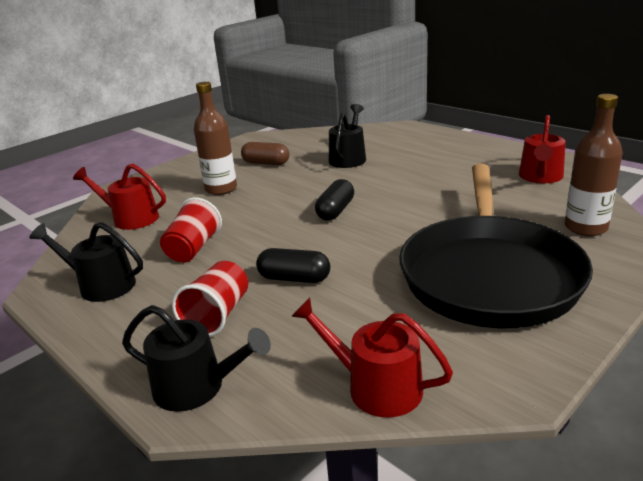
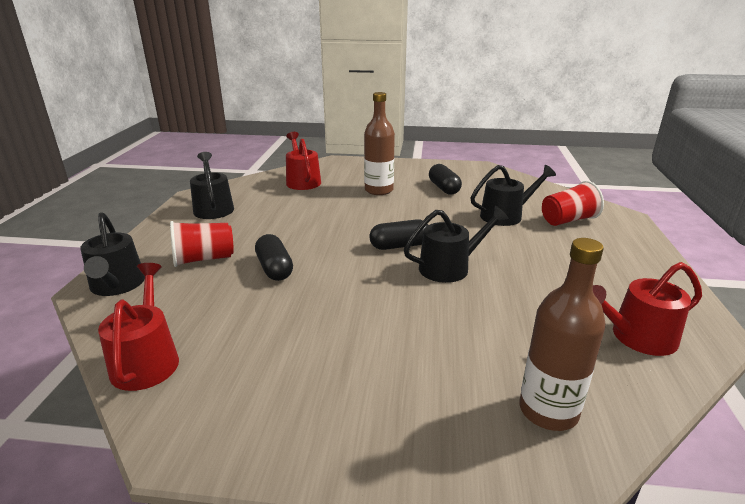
camera: 50 degrees right, 0 degrees up
red cup [160,197,222,263] -> red cup moved to [542,181,604,226]
brown capsule [241,142,289,165] -> black capsule [429,164,462,195]
black pan [399,164,593,328] -> none
none -> black watering can [404,206,509,283]

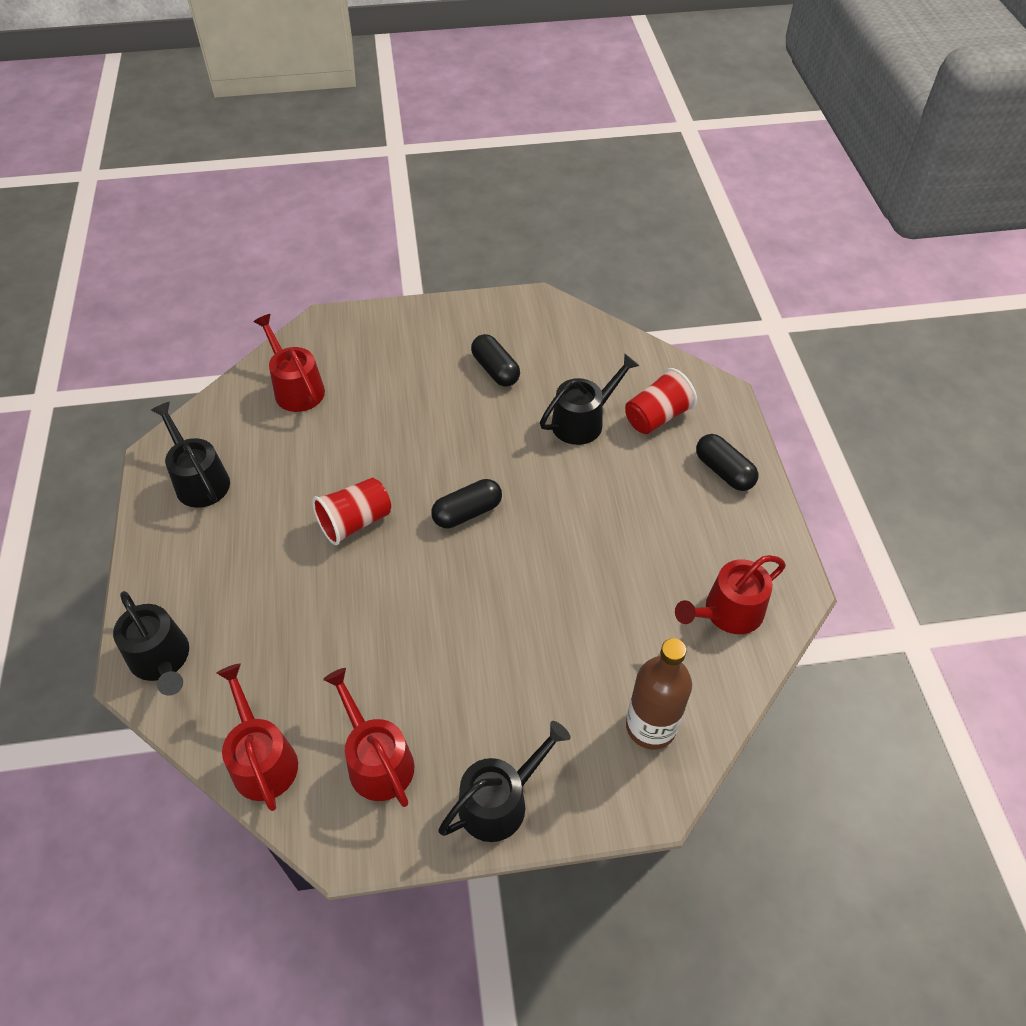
camera: 15 degrees left, 25 degrees up
red cup [170,221,234,267] -> red cup moved to [312,478,391,545]
black capsule [255,234,293,281] -> black capsule moved to [696,434,758,491]
brown bottle [364,92,395,195] -> none
black watering can [404,206,509,283] -> black watering can moved to [438,721,571,842]
none -> red watering can [323,668,415,807]

